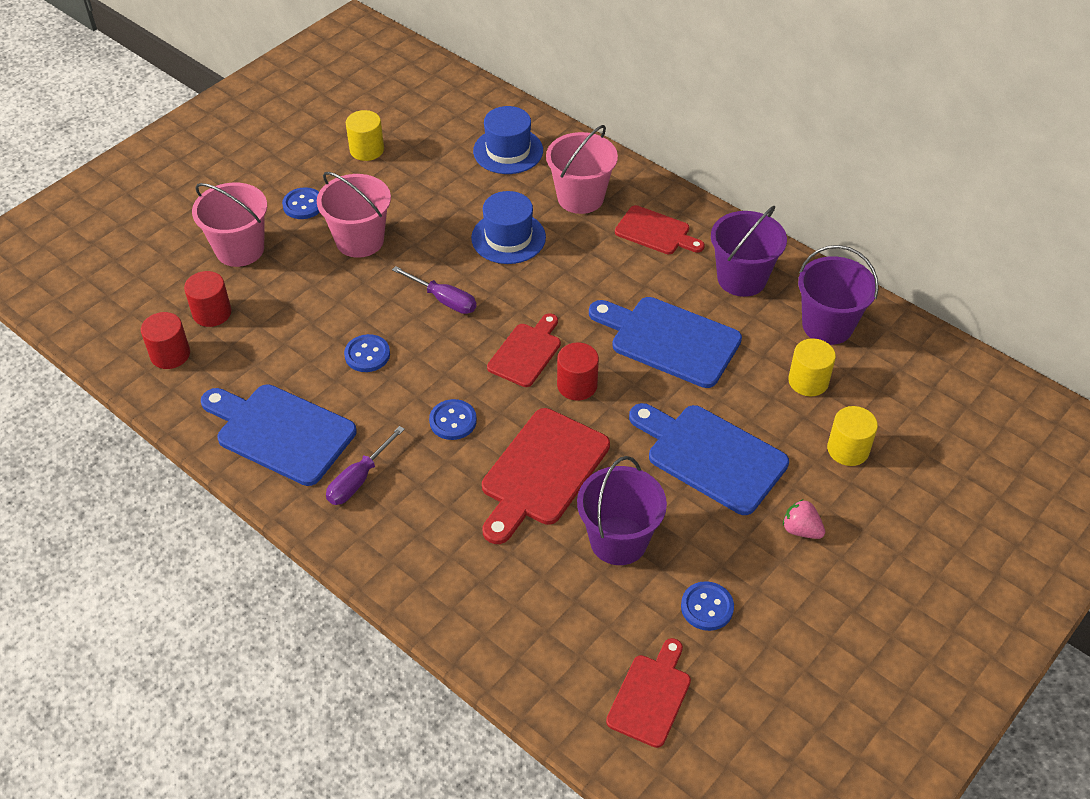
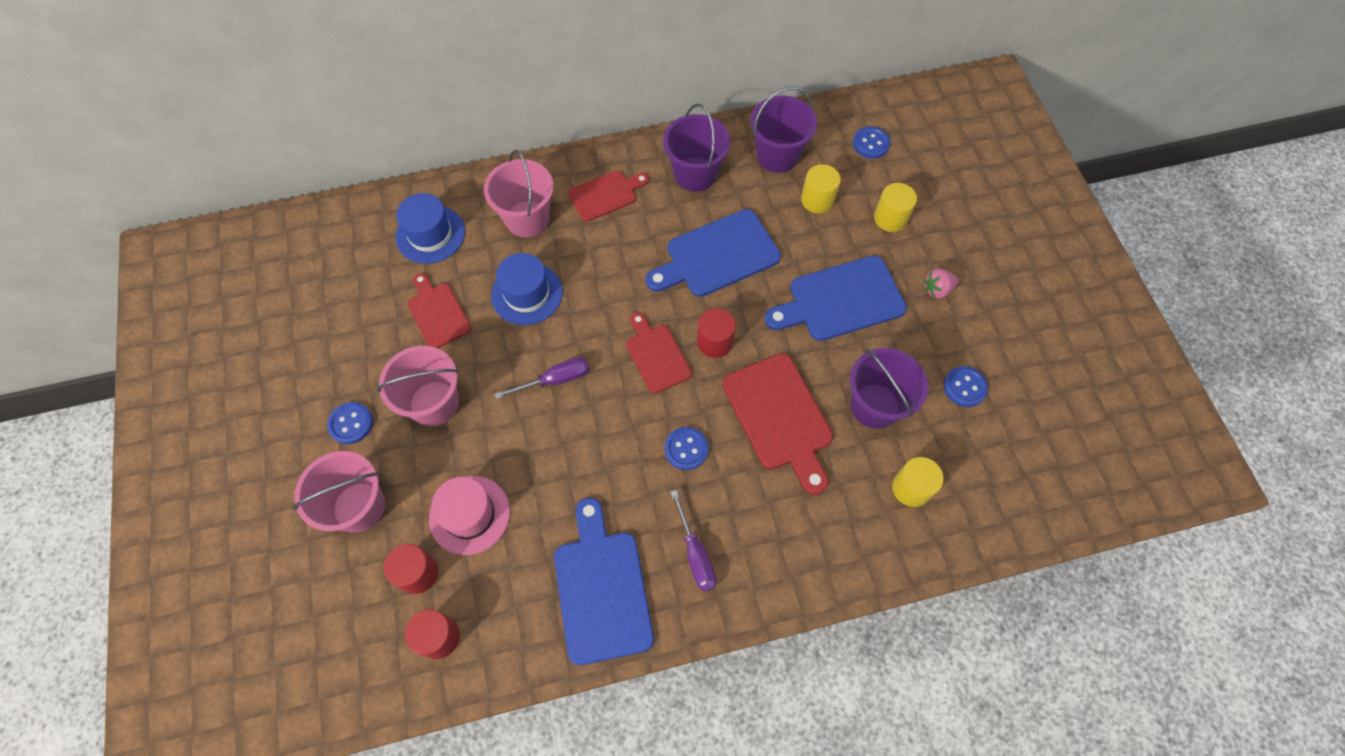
camera: 55 degrees left, 15 degrees up
blue cutting board [201,384,356,486] -> blue cutting board turned 105 degrees clockwise [554,498,654,665]
blue button [344,334,390,372] -> blue button moved to [853,126,891,159]
yellow cylinder [346,110,384,161] -> yellow cylinder moved to [892,457,944,507]
red cutting board [606,638,691,748] -> red cutting board moved to [407,273,472,348]
none -> pink hat [429,476,510,555]

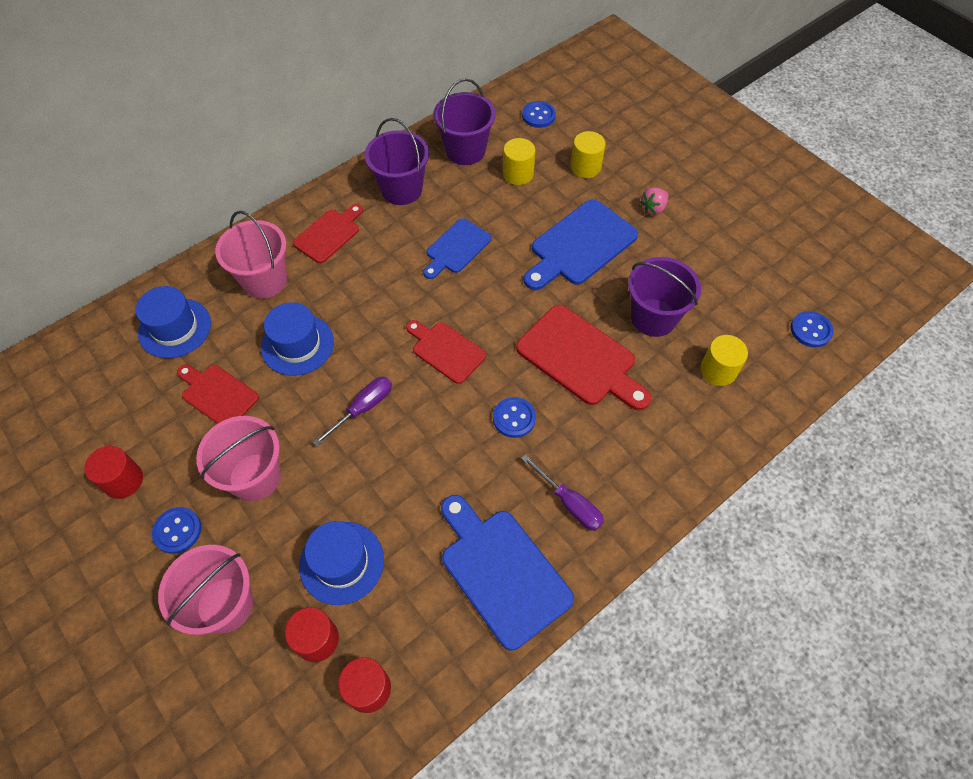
camera: 25 degrees left, 5 degrees down
pink hat [429,476,510,555] -> blue hat [299,521,384,605]
blue cutting board [645,209,781,297] -> blue cutting board [423,218,492,279], size x0.62
red cylinder [697,308,736,358] -> red cylinder moved to [84,446,143,499]
blue button [944,366,988,407] -> blue button moved to [791,311,834,347]

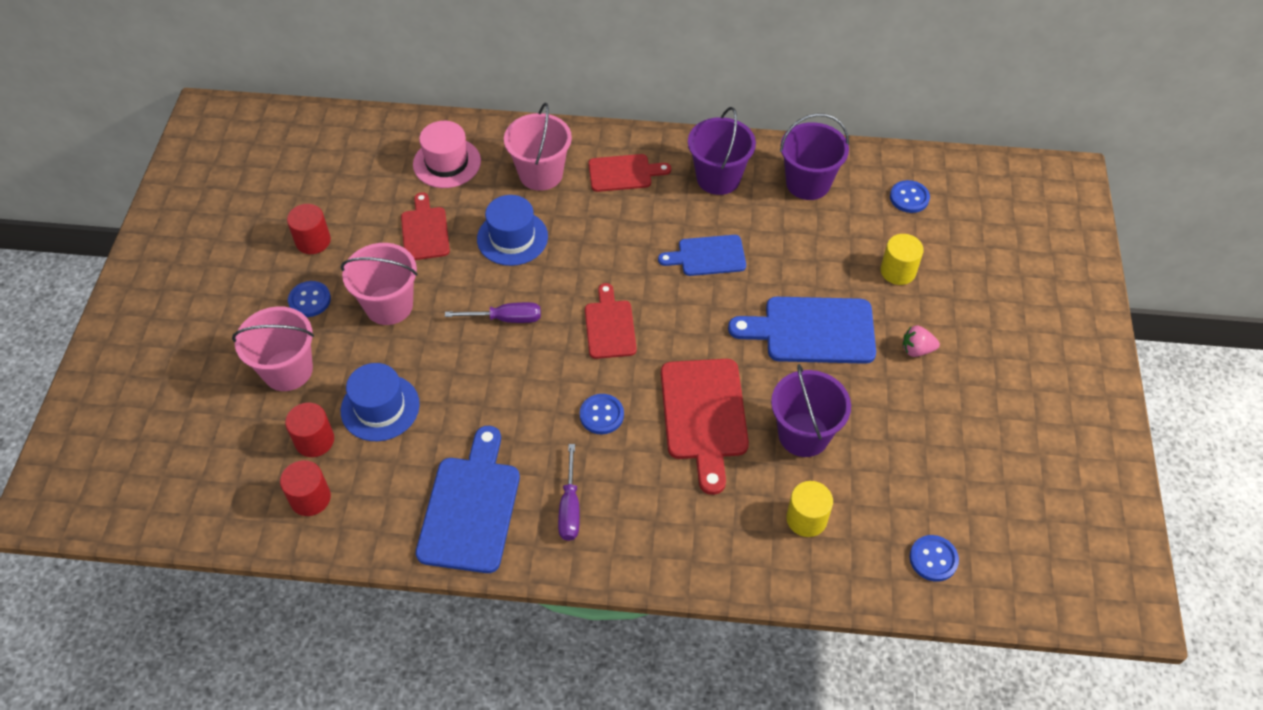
camera: 45 degrees right, 5 degrees down
blue hat [136,286,211,358] -> pink hat [413,121,481,188]
yellow cylinder [503,138,535,185] -> none

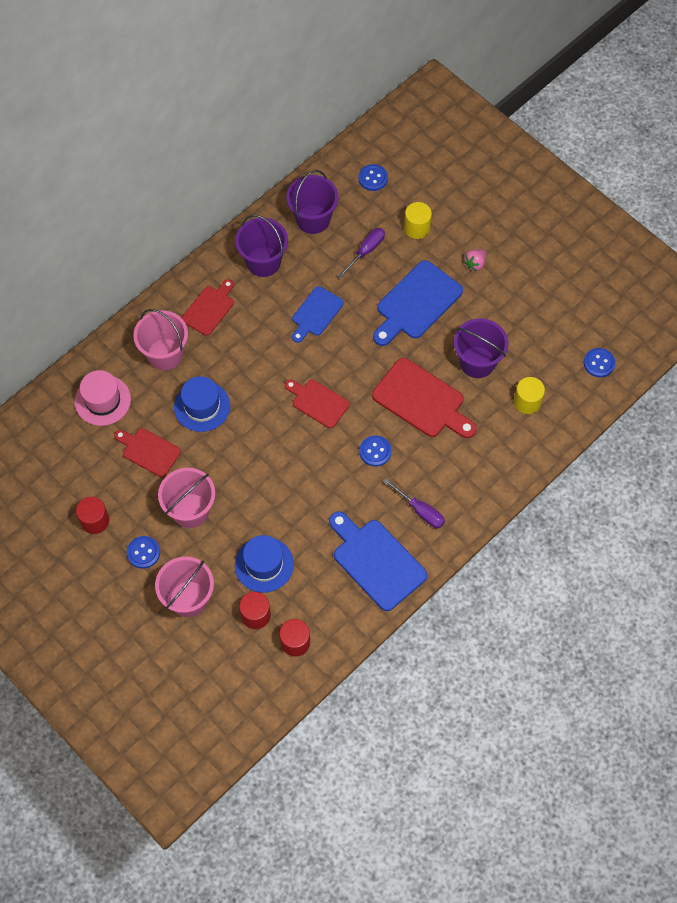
camera: 50 degrees left, 10 degrees up
purple screwdriver [445,302,541,323] -> purple screwdriver moved to [338,228,385,278]

